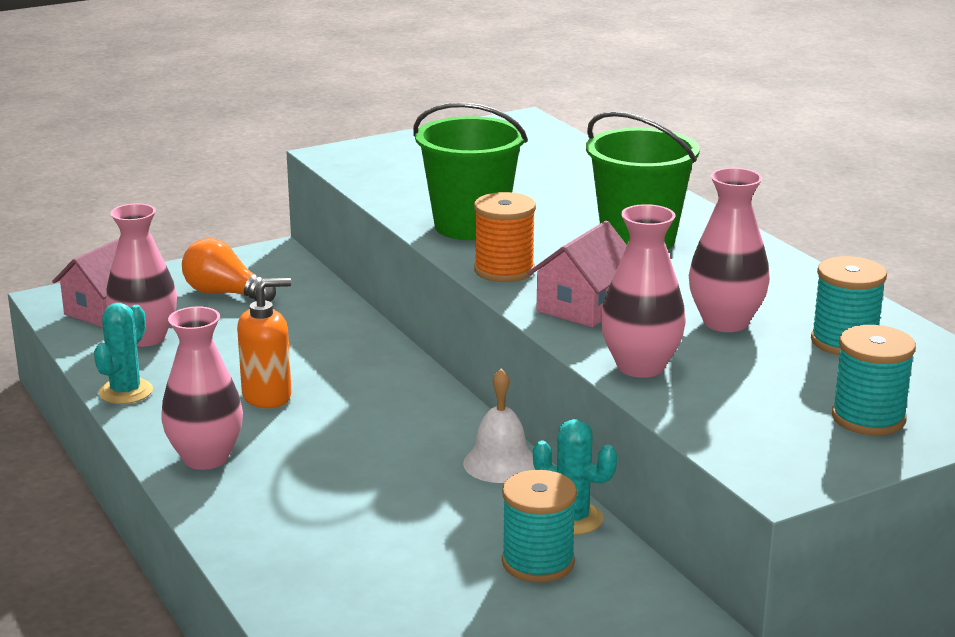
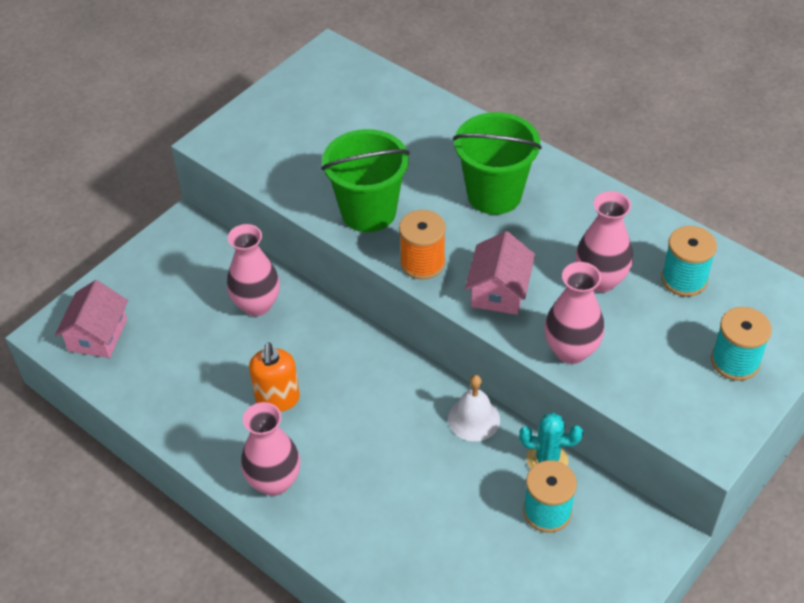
camera: 20 degrees left, 25 degrees up
turquoise cactus [94,303,153,404] -> none
pink vase [106,203,177,347] -> pink vase moved to [227,224,280,316]
orange light bulb [182,238,276,302] -> none
orange soap dispenser [237,278,292,408] -> orange soap dispenser turned 135 degrees clockwise [249,343,300,412]

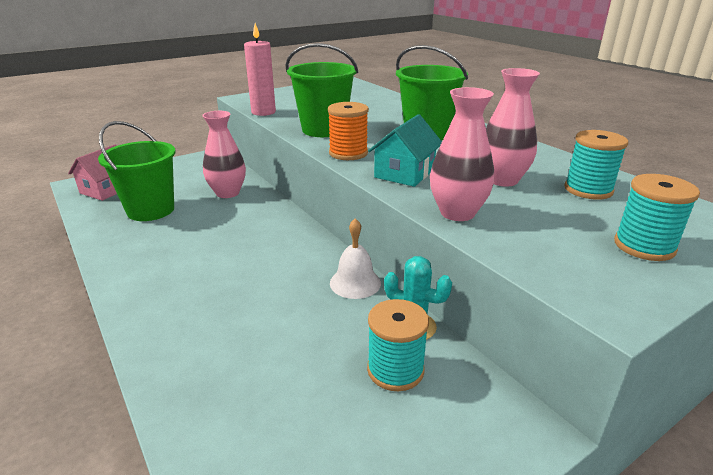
camera: 15 degrees right, 20 degrees down
pink vase [241,402,300,496] -> none
orange soap dispenser [249,343,300,412] -> none
pink house [465,231,535,315] -> turquoise house [368,114,442,187]
none -> green bucket [98,121,176,221]
none -> pink candle [244,23,276,116]

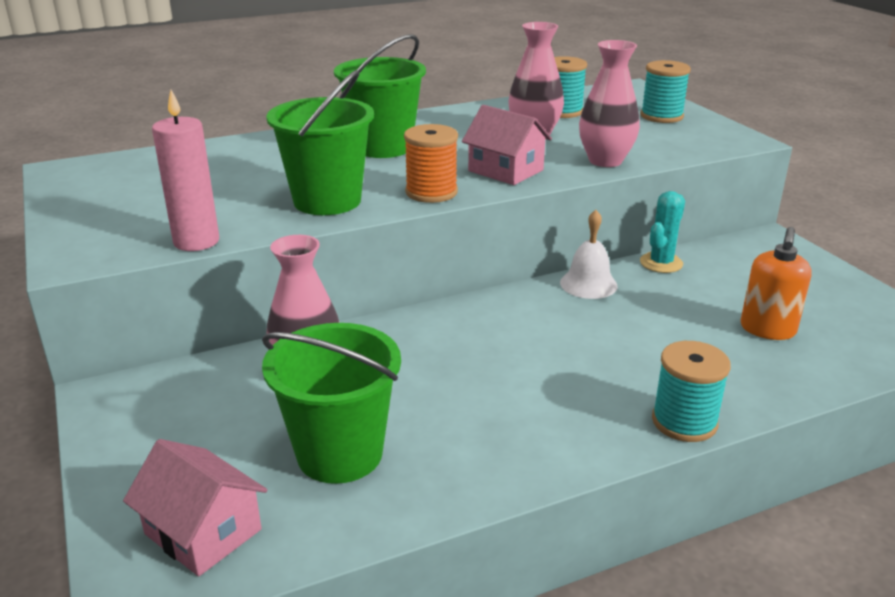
camera: 80 degrees left, 0 degrees up
turquoise spool [367,299,429,391] -> turquoise spool moved to [652,341,731,442]
turquoise house [368,114,442,187] -> pink house [462,105,552,185]
none -> orange soap dispenser [741,227,812,340]

